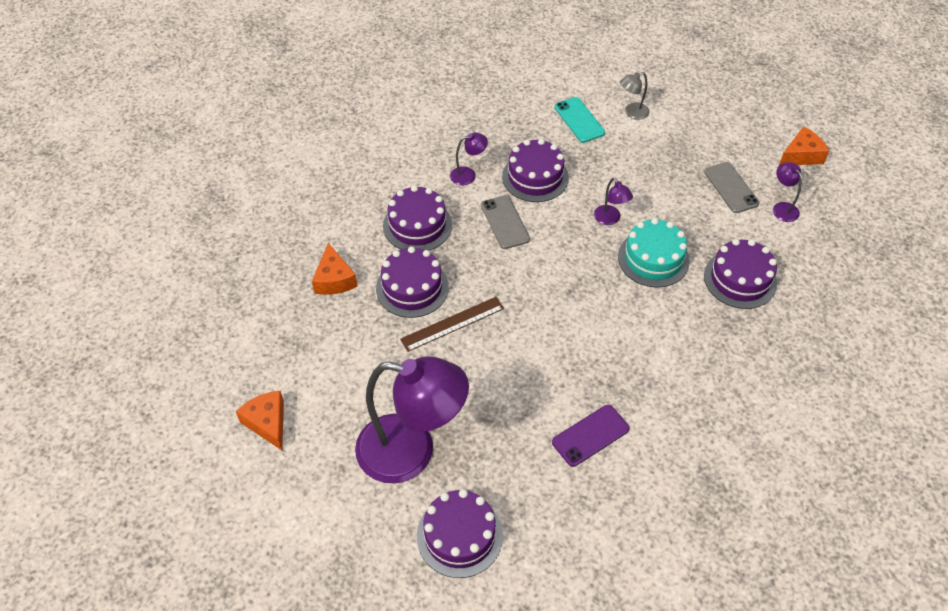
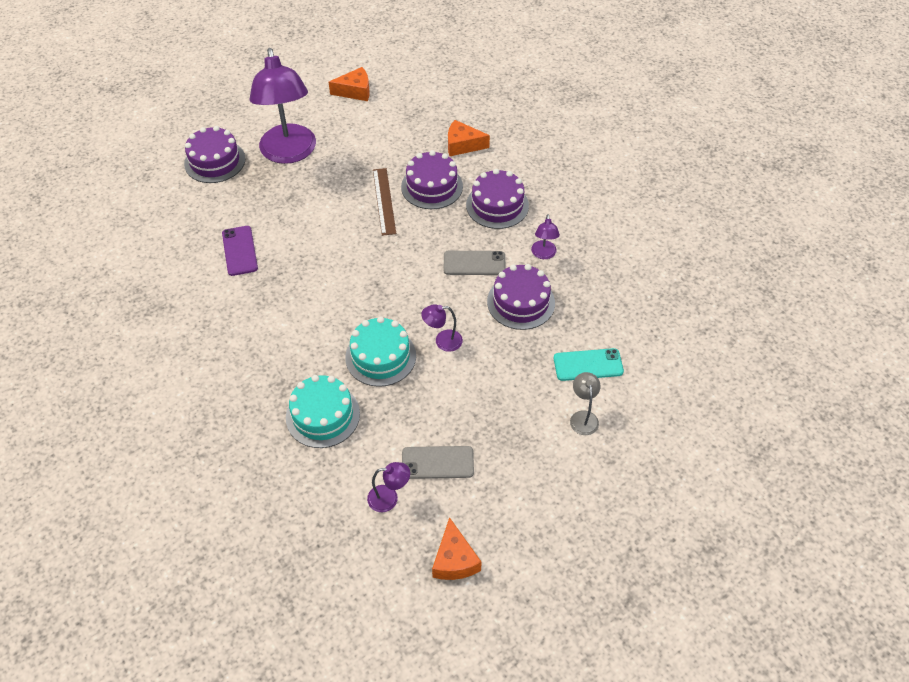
camera: 110 degrees right, 0 degrees up
purple lamp [355,356,469,484] -> purple lamp turned 45 degrees counterclockwise [249,48,316,164]
purple cake [704,239,777,309] -> turquoise cake [286,375,360,448]

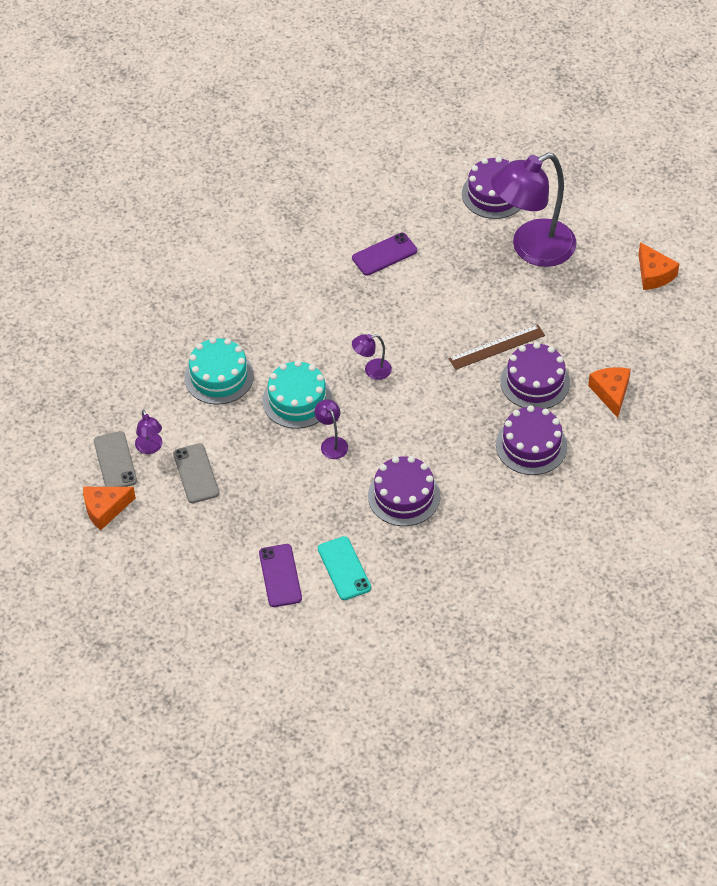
camera: 75 degrees right, 0 degrees up
grey phone [444,251,506,275] -> grey phone moved to [94,431,137,487]
purple lamp [531,214,560,259] -> purple lamp moved to [352,334,392,380]
grey lamp [570,372,600,435] -> purple phone [259,544,302,607]

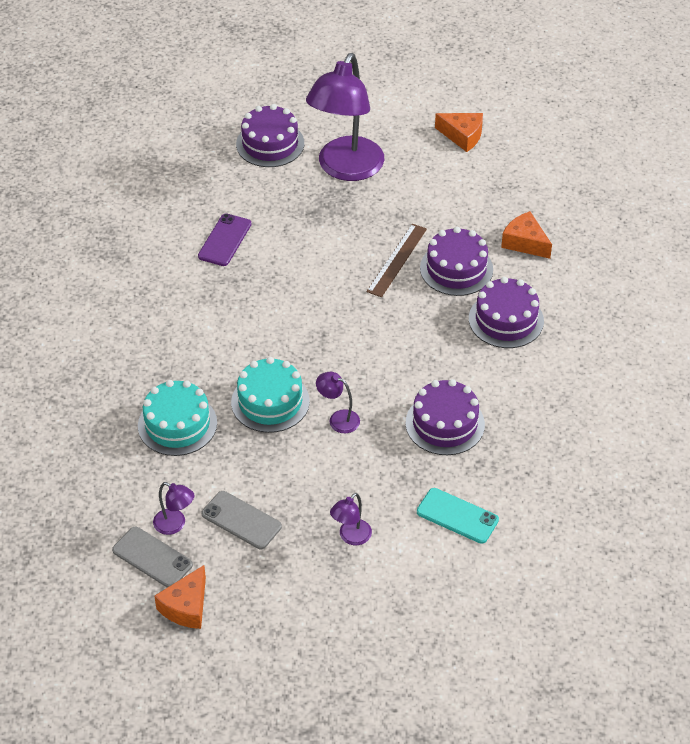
camera: 40 degrees left, 5 degrees down
purple phone [259,544,302,607] -> none
purple lamp [352,334,392,380] -> purple lamp moved to [330,493,372,545]

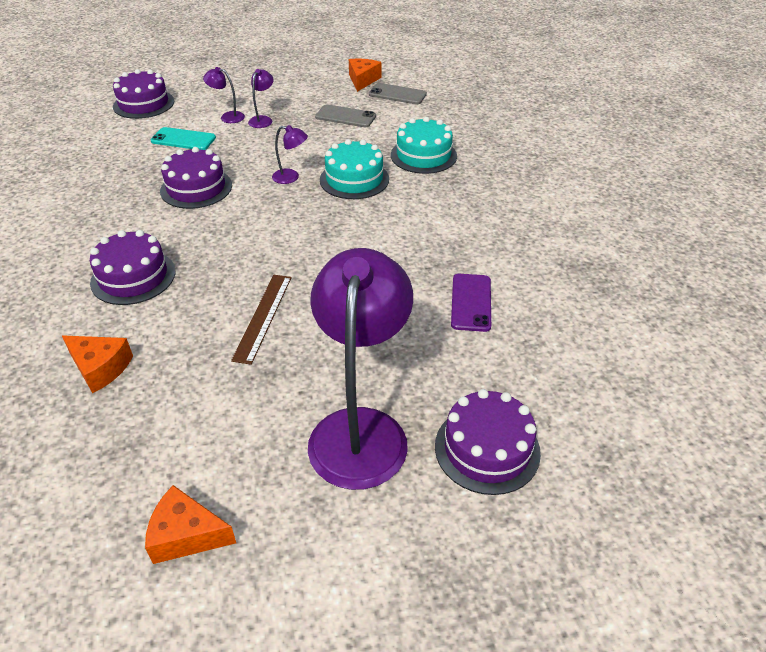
camera: 165 degrees right, 5 degrees down
purple lamp [153,482,194,535] -> purple lamp moved to [203,67,245,123]
purple cake [420,227,493,296] -> purple cake moved to [113,69,174,119]

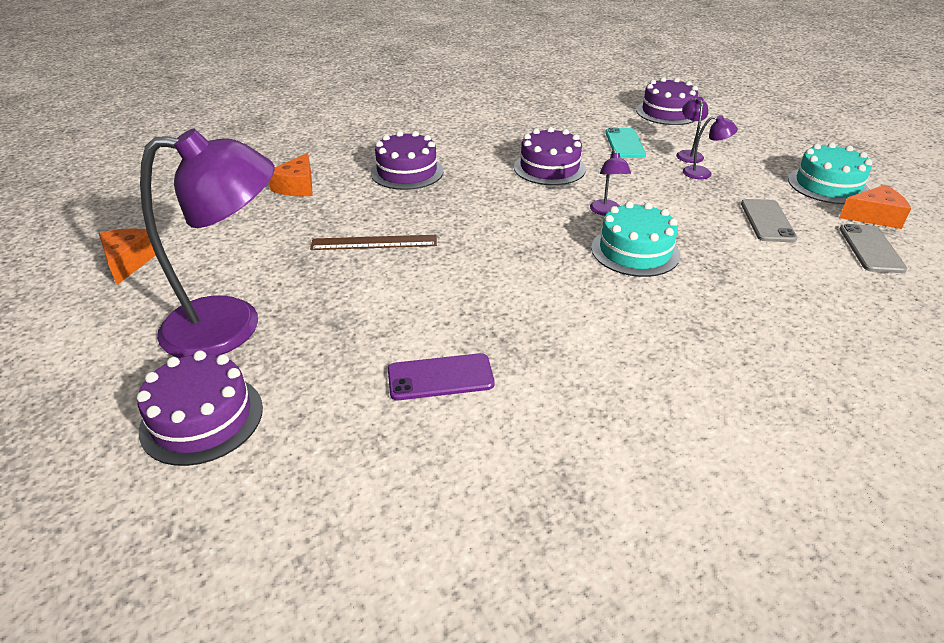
camera: 75 degrees right, 5 degrees down
turquoise cake [391,117,457,174] -> turquoise cake moved to [788,142,873,204]

